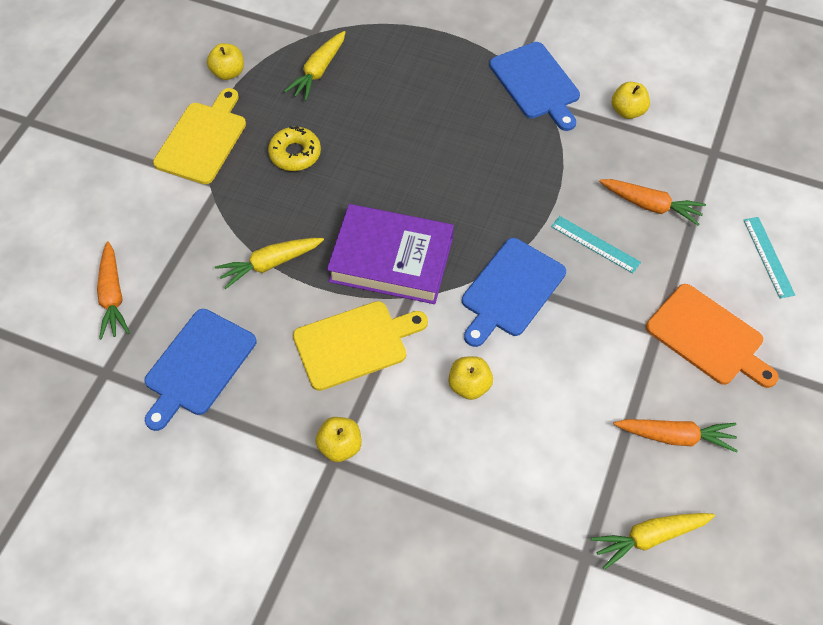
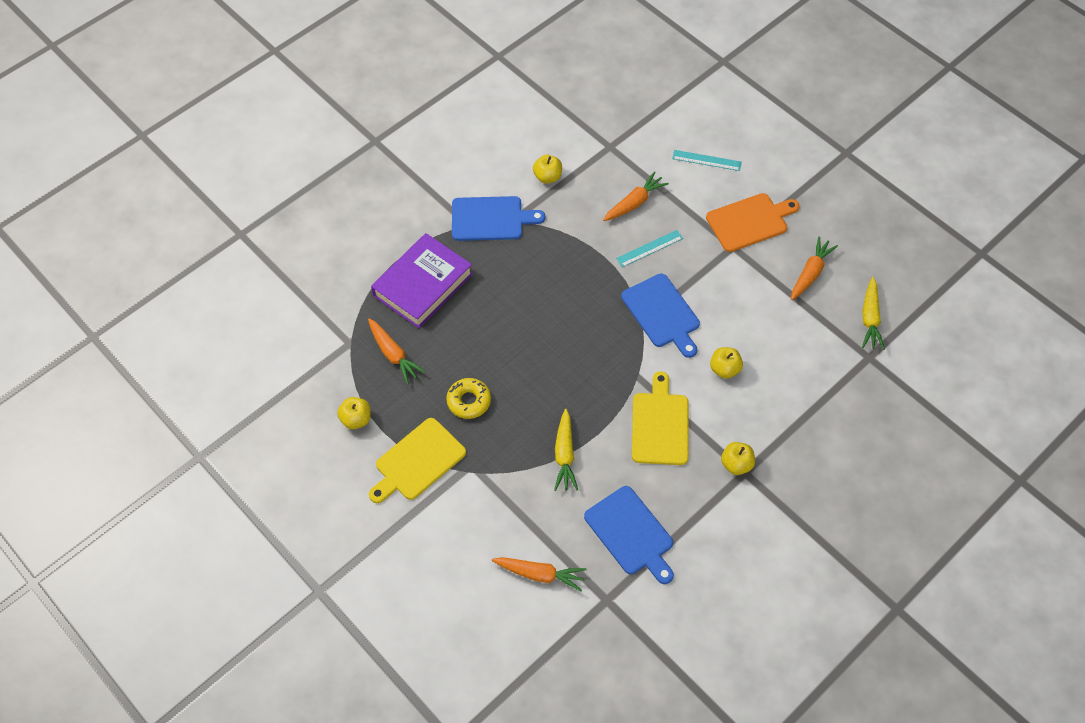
camera: 65 degrees left, 0 degrees up
yellow cutting board [153,88,246,184] -> yellow cutting board turned 90 degrees counterclockwise [369,418,466,503]
yellow carrot [284,31,346,101] -> orange carrot [368,319,426,384]
purple book [327,204,454,304] -> purple book moved to [371,233,473,328]

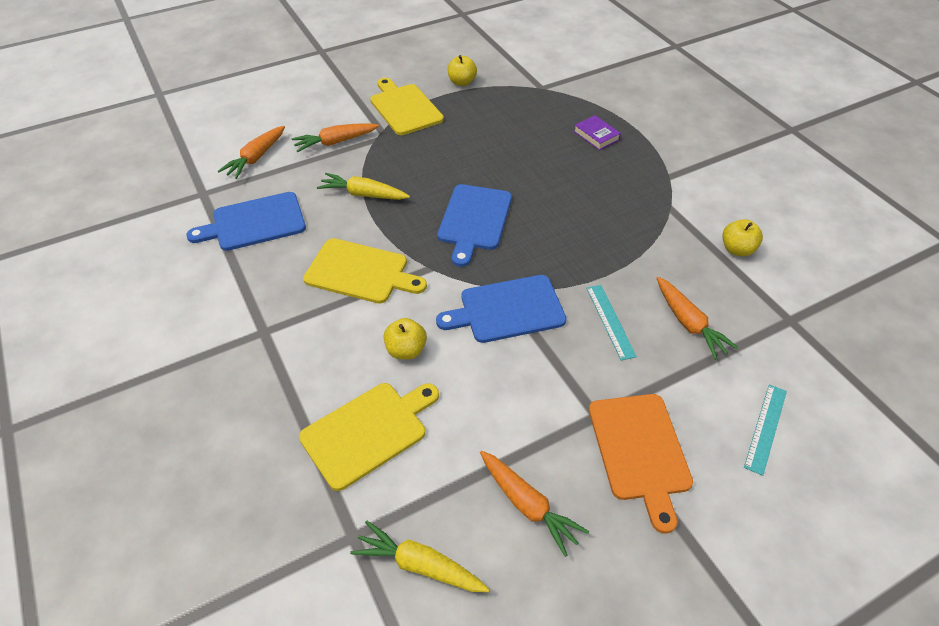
camera: 105 degrees right, 10 degrees down
orange carrot [368,319,426,384] -> orange carrot moved to [292,123,379,152]
purple book [371,233,473,328] -> purple book [574,115,621,150], size x0.44
yellow donut [446,378,491,419] -> none
blue cutting board [452,196,545,241] -> blue cutting board moved to [437,184,512,267]
yellow apple [721,442,755,475] -> none
none -> yellow cutting board [299,383,439,491]

